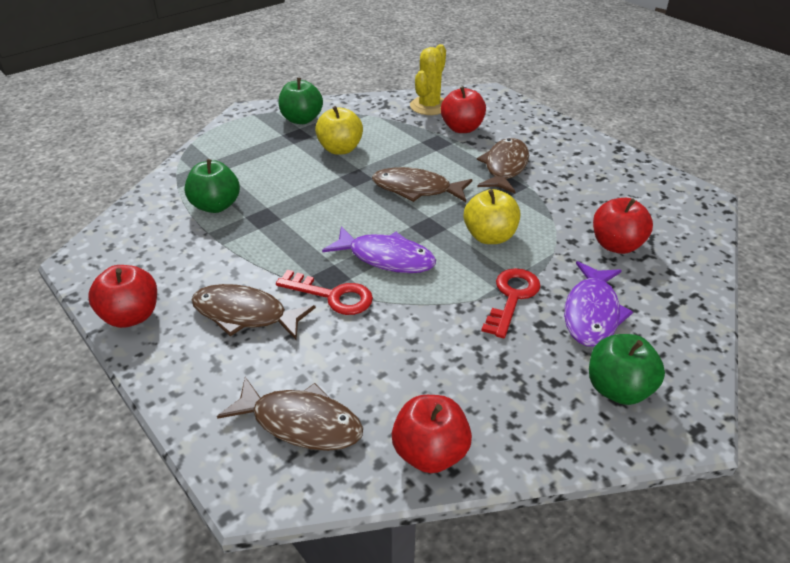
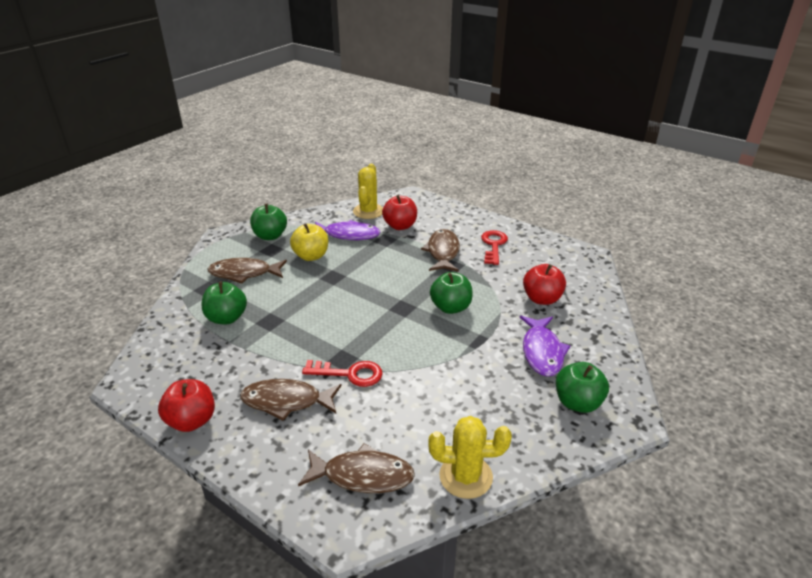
camera: 15 degrees left, 5 degrees down
purple fish [322,226,436,273] -> purple fish moved to [315,220,380,240]
brown fish [372,167,472,202] -> brown fish moved to [208,258,287,284]
red apple [392,395,472,473] -> yellow cactus [428,416,512,499]
yellow apple [464,189,520,244] -> green apple [430,272,473,314]
red key [482,268,541,338] -> red key moved to [481,230,508,265]

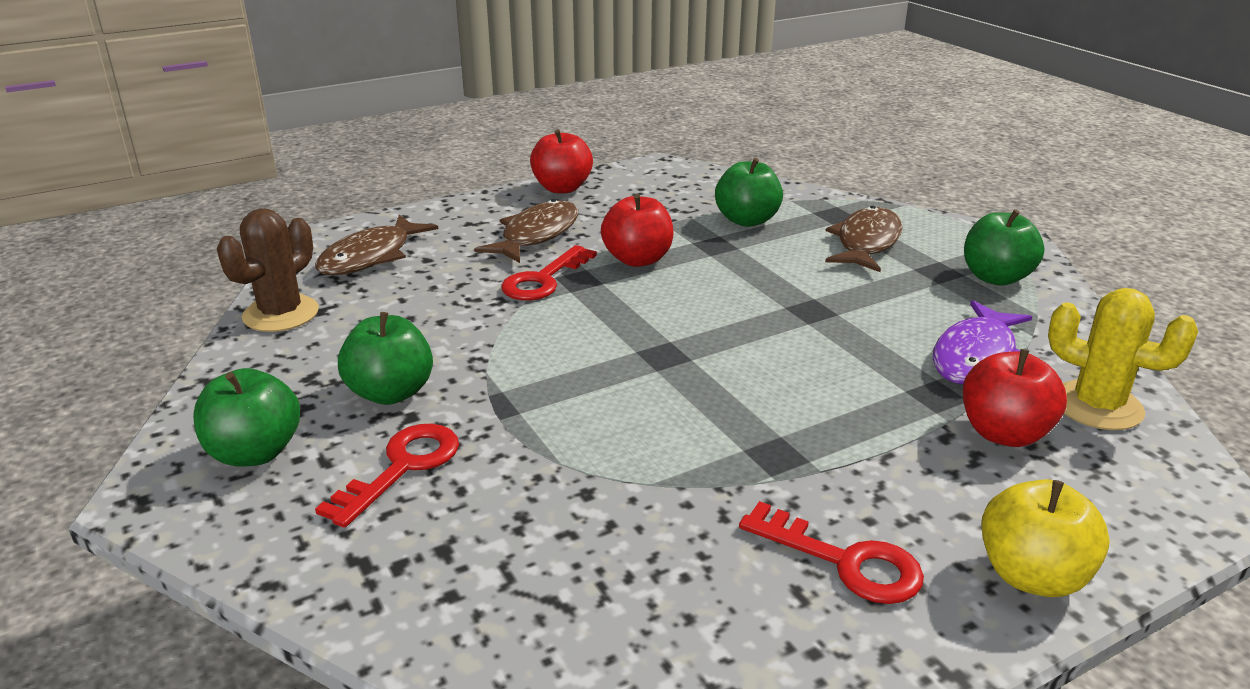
camera: 115 degrees right, 5 degrees down
yellow apple [290,223,328,261] -> yellow apple moved to [981,479,1110,597]
brown fish [421,229,460,272] -> none
yellow cactus [428,416,512,499] -> brown cactus [217,208,319,332]
green apple [430,272,473,314] -> green apple moved to [338,312,433,405]
purple fish [520,316,570,377] -> red key [315,424,459,528]
red apple [523,264,566,305] -> red apple moved to [601,194,674,267]

